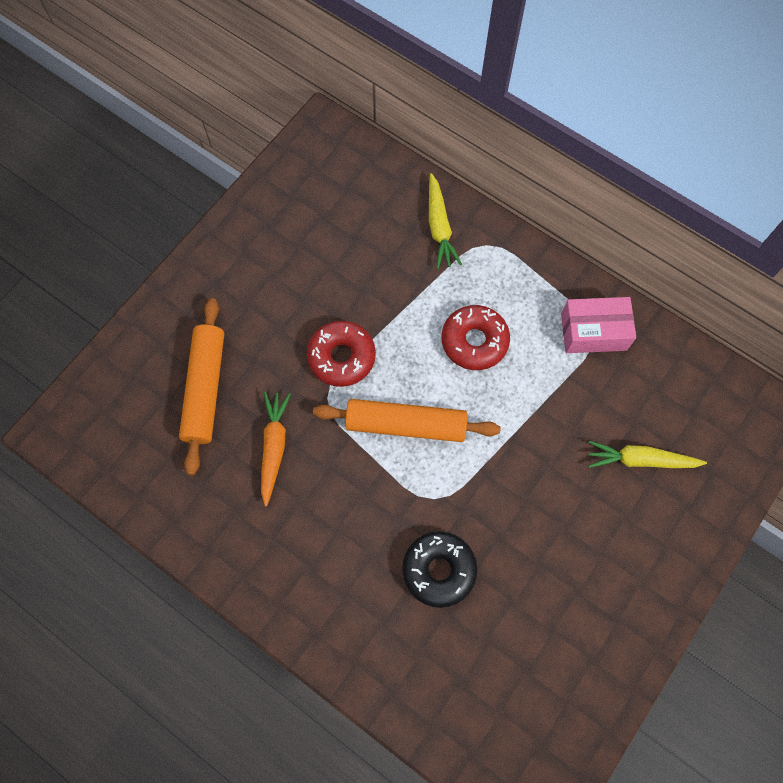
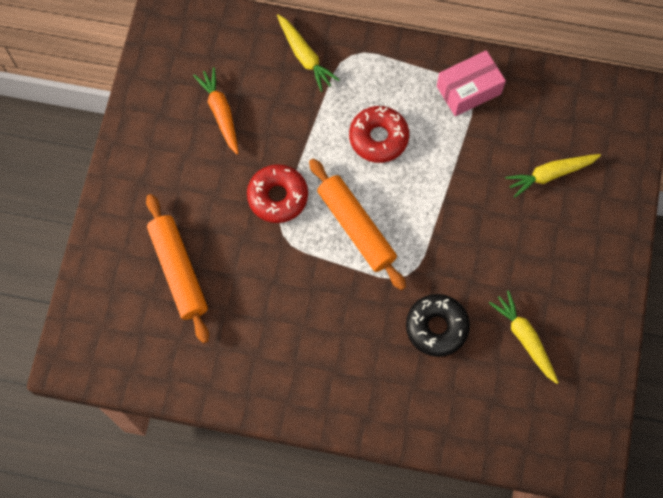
camera: 25 degrees left, 0 degrees up
orange carrot [261,392,291,506] -> orange carrot moved to [193,67,239,155]
orange rolling pin [313,399,501,442] -> orange rolling pin turned 75 degrees clockwise [309,159,406,290]
none -> yellow carrot [489,290,559,384]

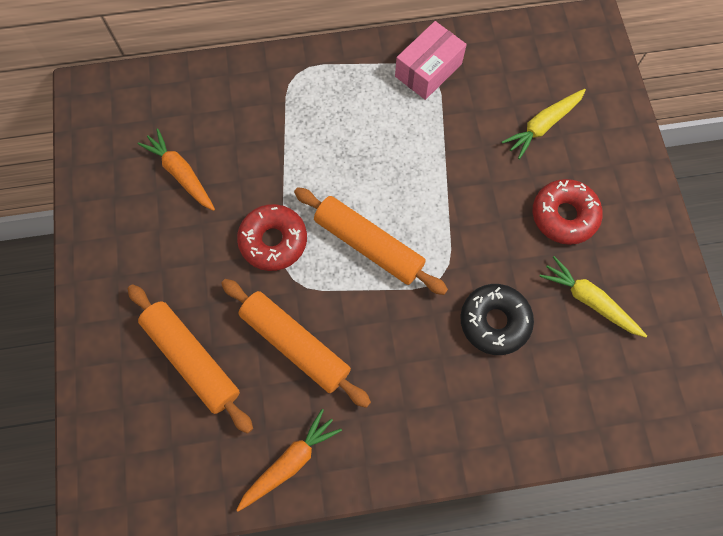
camera: 20 degrees left, 0 degrees up
yellow carrot [277,14,339,92] -> none
red donut [349,106,409,163] -> red donut moved to [533,179,603,245]
none -> orange rolling pin [221,279,371,408]
none -> orange carrot [237,409,342,512]

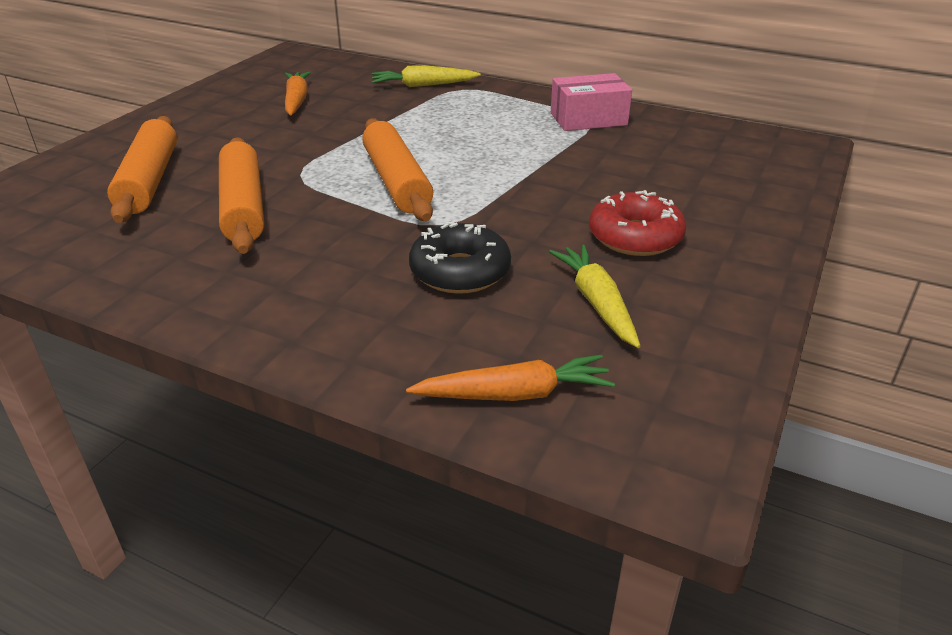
camera: 35 degrees right, 35 degrees down
red donut [237,204,307,271] -> none
orange carrot [237,409,342,512] -> orange carrot moved to [406,355,615,401]
yellow carrot [502,89,586,159] -> yellow carrot moved to [372,65,481,87]

